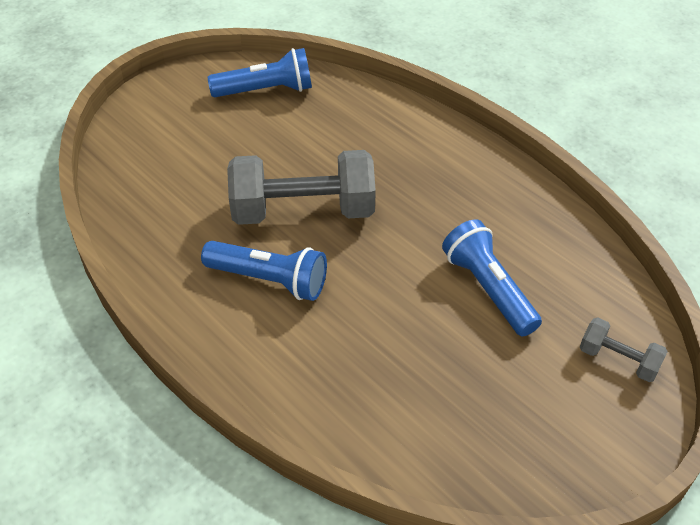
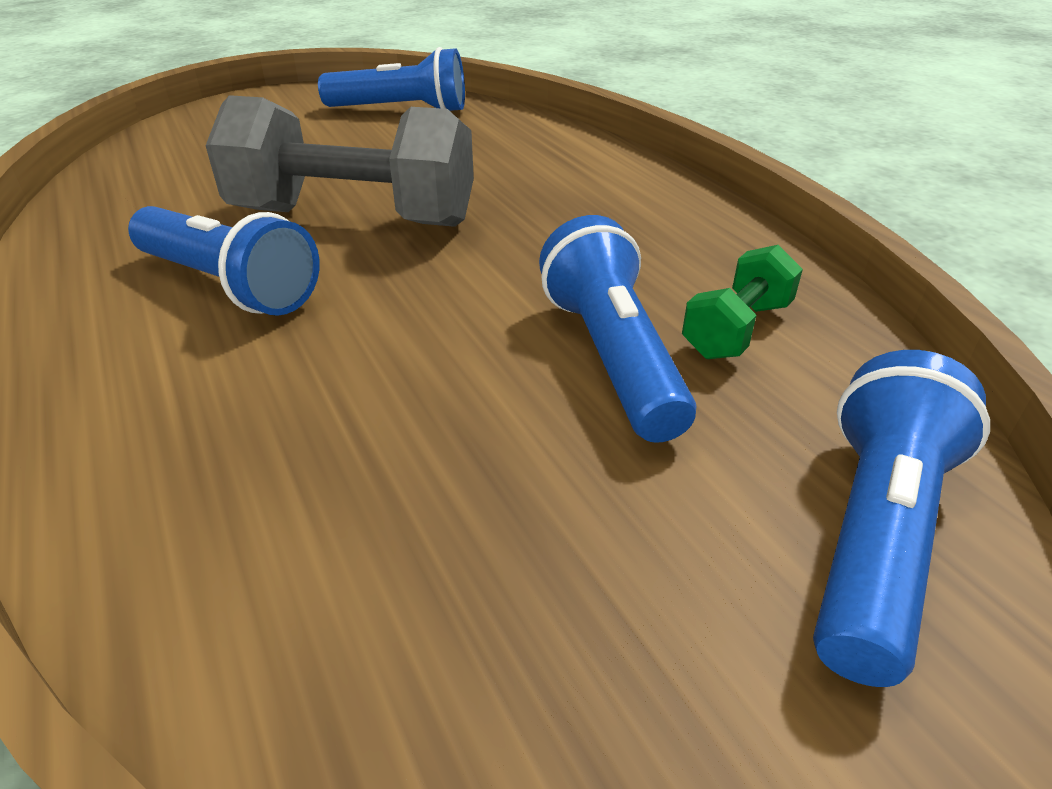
camera: 15 degrees right, 10 degrees down
grey dumbbell [580,317,668,382] -> blue flashlight [813,350,990,687]
none -> green dumbbell [682,245,803,359]

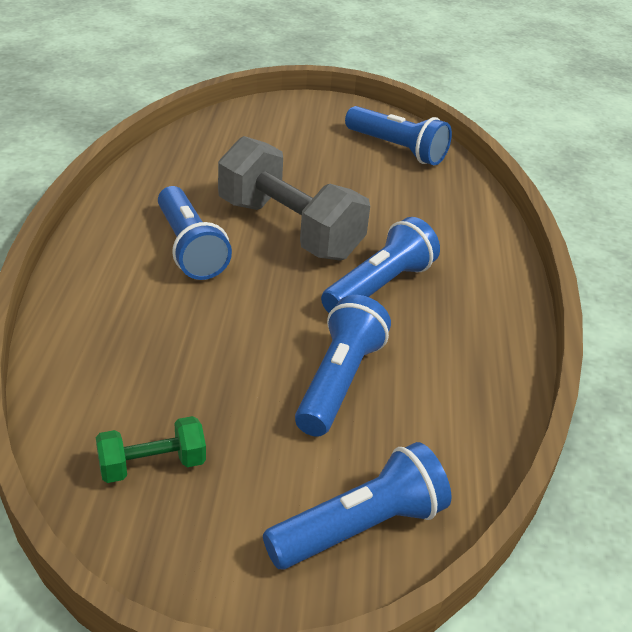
camera: 30 degrees right, 0 degrees up
green dumbbell [682,245,803,359] -> green dumbbell moved to [96,416,206,483]
none -> blue flashlight [321,217,440,313]

